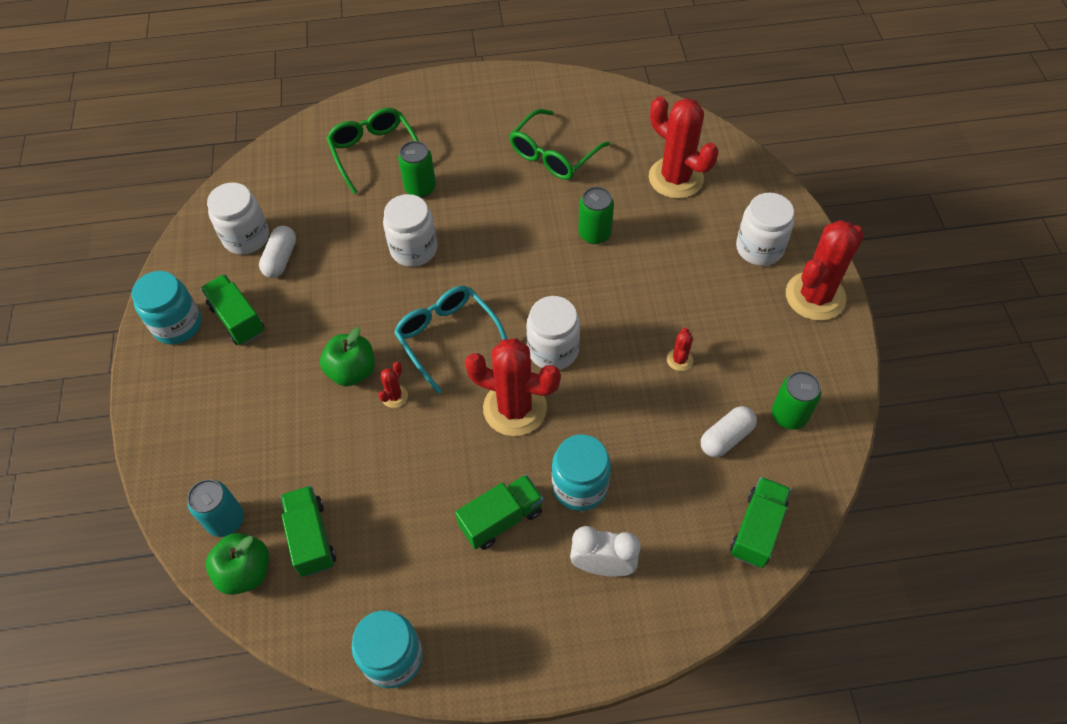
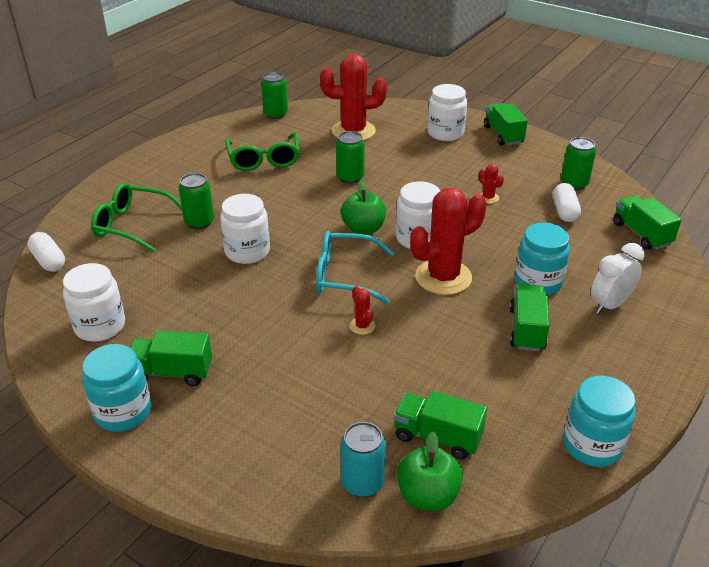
camera: 50 degrees left, 20 degrees down
white capsule [259,226,296,278] -> white capsule moved to [27,232,65,272]
green apple [320,327,375,386] -> green apple moved to [341,180,386,235]
red cactus [786,220,864,321] -> green truck [484,103,528,145]
none -> green can [261,72,288,119]

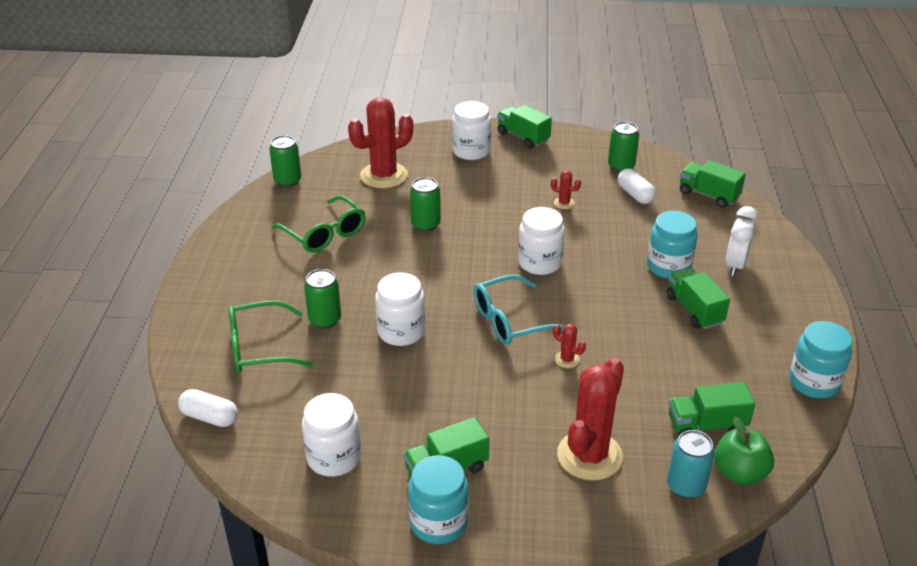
camera: 30 degrees left, 0 degrees up
green apple [341,180,386,235] -> none
red cactus [410,188,487,295] -> red cactus moved to [557,358,624,481]

